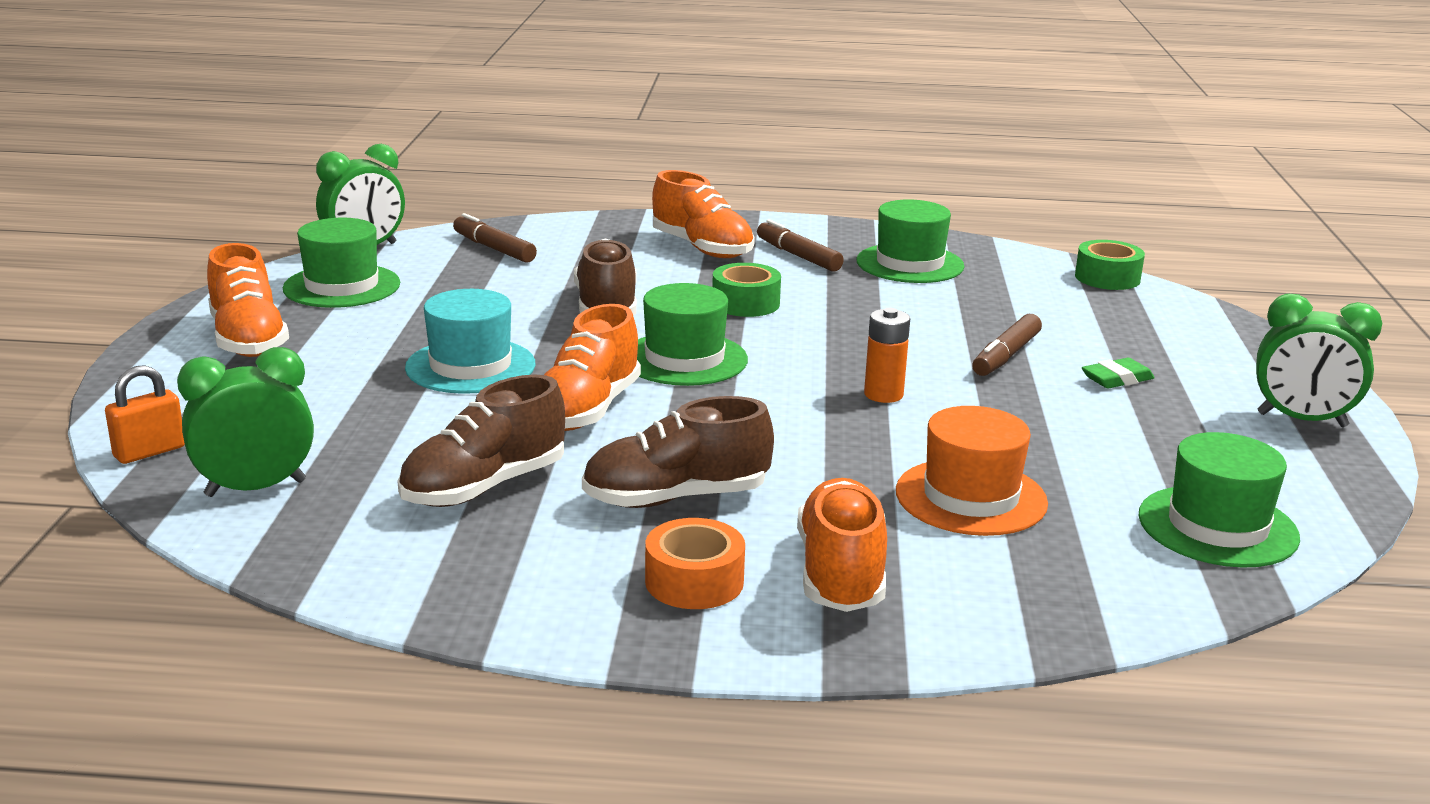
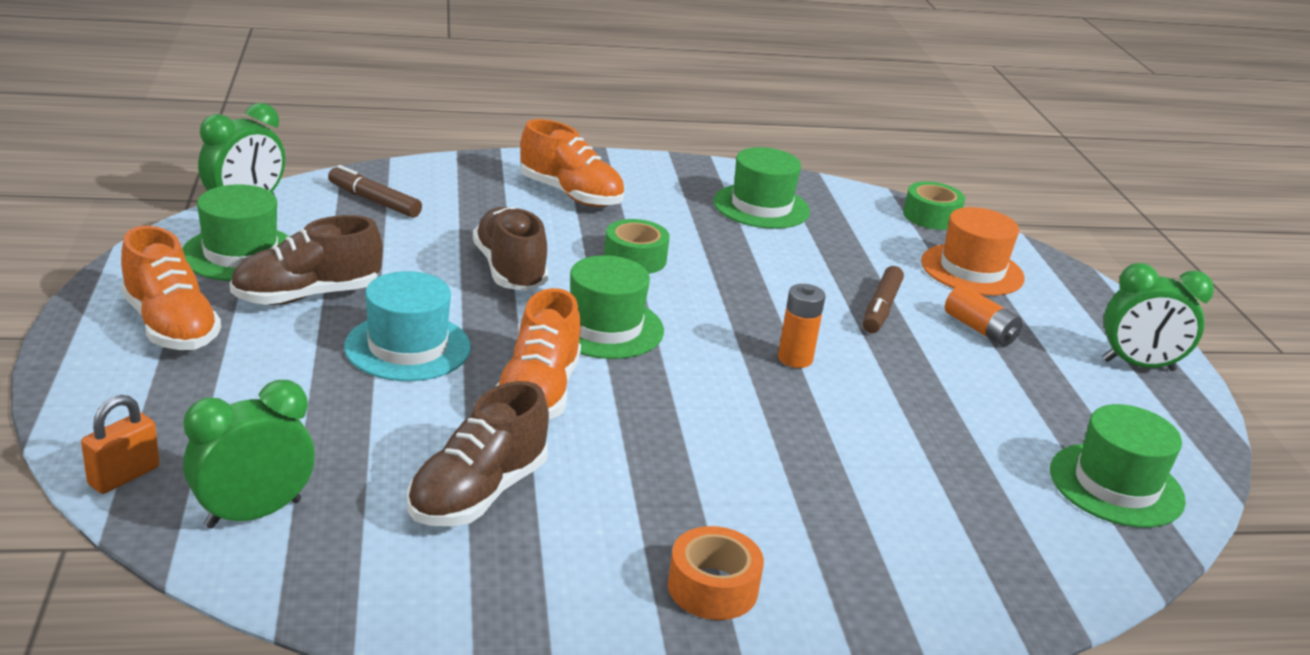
camera: 15 degrees left, 5 degrees up
brown shoe [582,396,774,508] -> brown shoe moved to [230,215,383,305]
brown marker [757,219,844,272] -> none
orange shoe [797,478,887,612] -> none
orange hat [896,406,1048,536] -> orange hat moved to [921,207,1025,296]
green eraser [1082,357,1155,389] -> orange battery [945,285,1022,346]

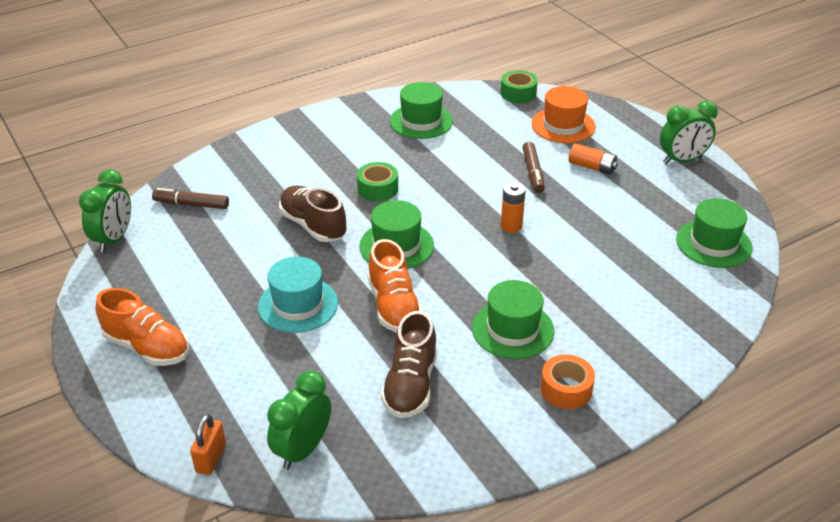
camera: 20 degrees left, 10 degrees up
green hat [182,184,290,281] -> green hat moved to [472,280,554,359]
brown shoe [230,215,383,305] -> none
orange shoe [520,119,624,207] -> none

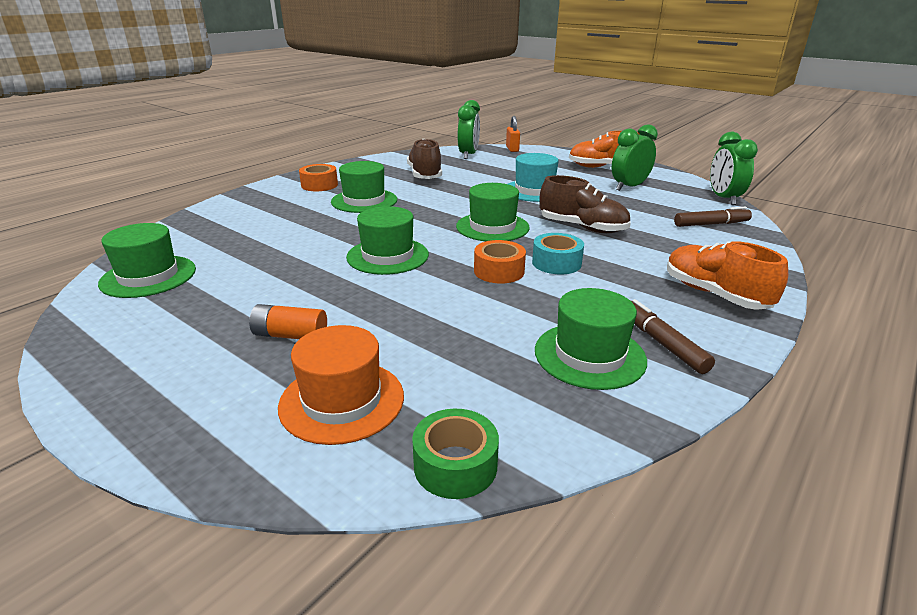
camera: 160 degrees right, 10 degrees down
green tape [357,162,398,201] -> turquoise tape [532,233,584,274]
orange shoe [367,239,423,332] -> orange shoe moved to [667,241,788,310]
orange battery [501,182,526,233] -> green hat [346,206,429,275]
brown marker [523,142,545,193] -> brown marker moved to [631,299,715,374]
green clock [660,101,718,164] -> green clock moved to [612,124,658,191]
none -> orange tape [474,240,526,284]

